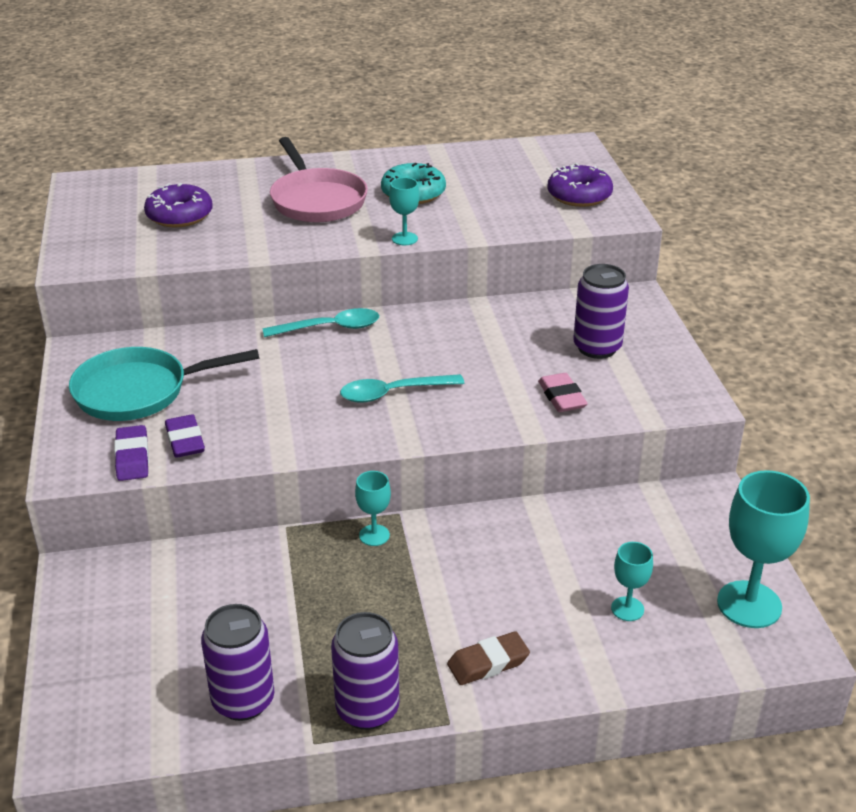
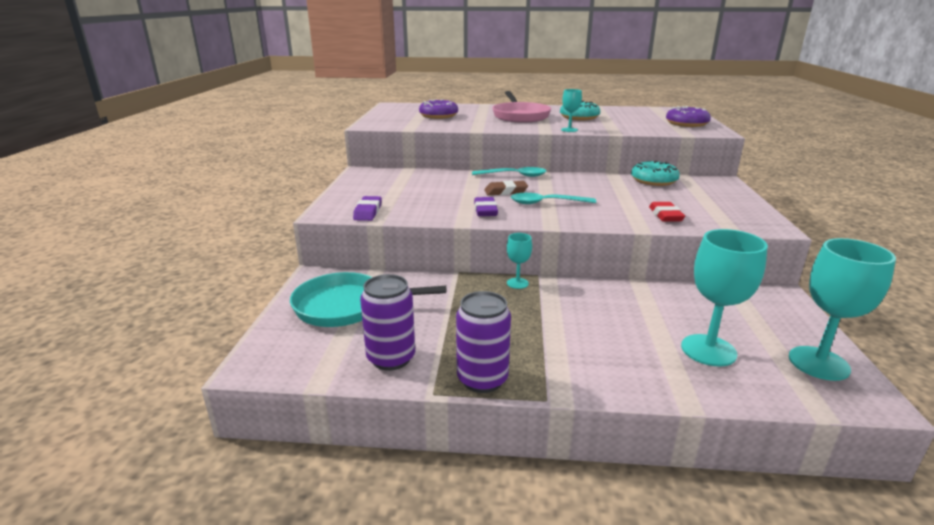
camera: 15 degrees right, 10 degrees down
turquoise pan [69,347,259,421] -> turquoise pan moved to [290,272,446,327]
purple eraser [165,414,205,458] -> purple eraser moved to [474,197,498,216]
brown eraser [447,631,530,685] -> brown eraser moved to [484,180,528,195]
pink eraser [538,373,588,412] -> red eraser [649,202,685,222]
purple can [573,264,629,359] -> none
turquoise goblet [611,542,653,621] -> turquoise goblet [681,229,768,367], size x1.94
none -> turquoise donut [631,161,680,186]

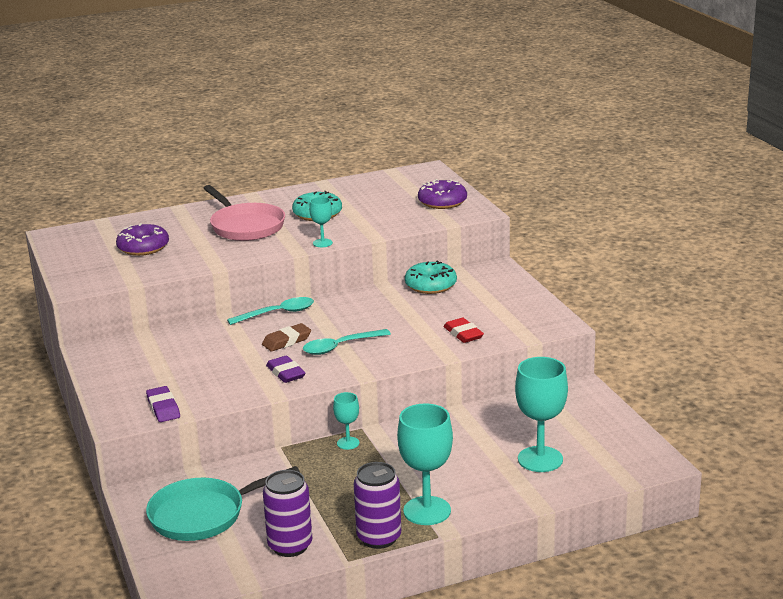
camera: 25 degrees left, 0 degrees up
turquoise goblet [789,238,896,381] -> turquoise goblet moved to [397,403,453,525]

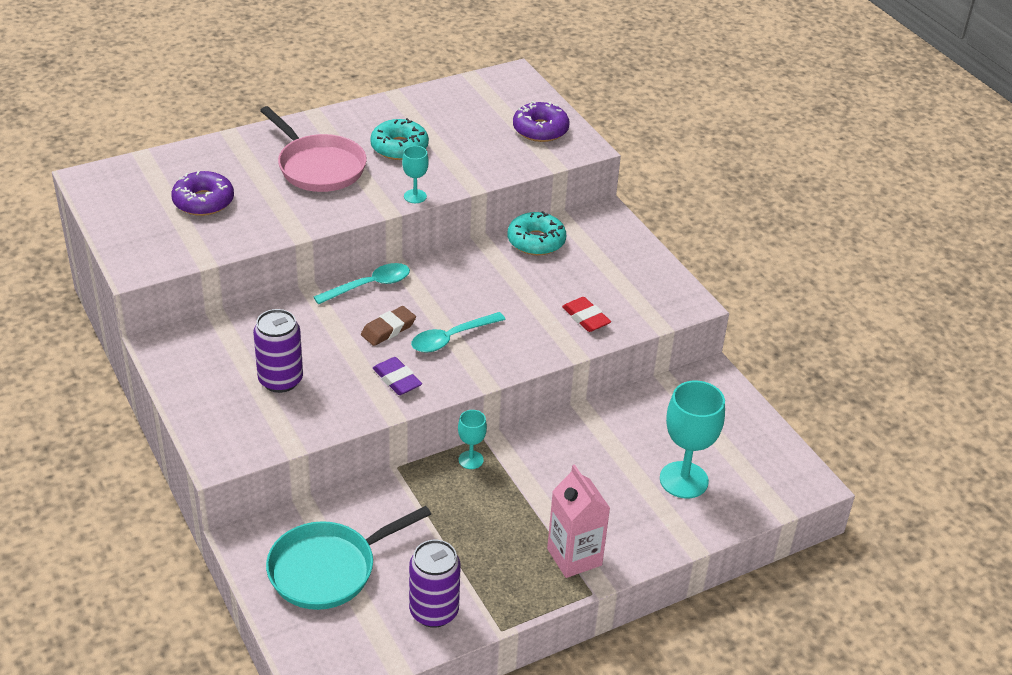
camera: 10 degrees left, 15 degrees up
purple eraser [146,386,180,422] -> none
purple can [354,462,401,549] -> purple can moved to [253,309,303,393]
turquoise goblet [397,403,453,525] -> pink carton [547,464,610,578]

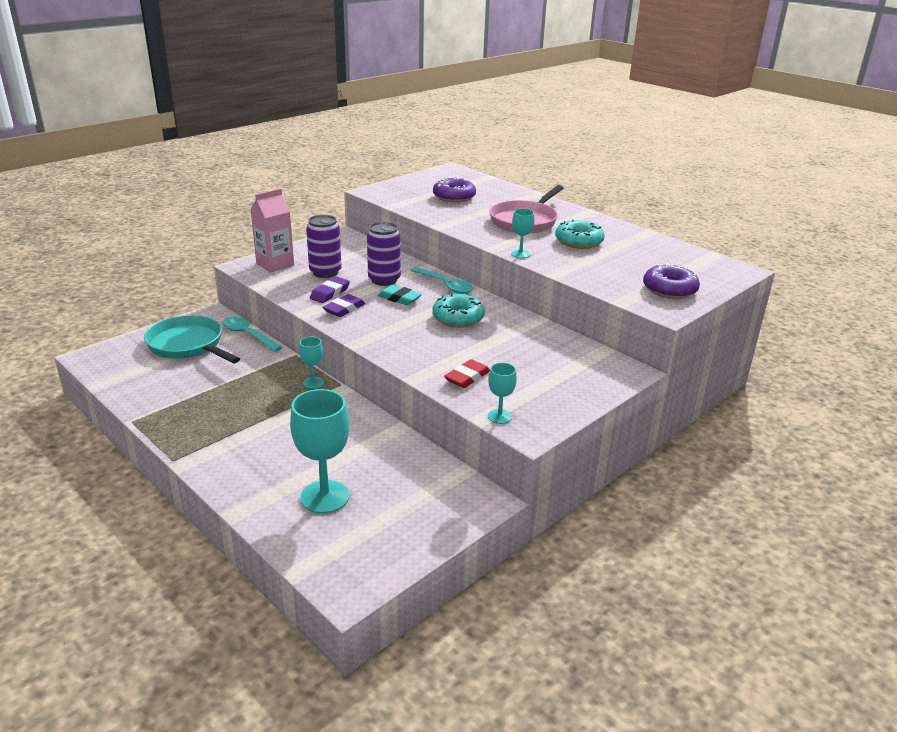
camera: 75 degrees right, 10 degrees down
brown eraser [361,306,416,346] -> turquoise eraser [378,285,422,305]
purple can [409,540,461,628] -> purple can moved to [367,222,401,286]
turquoise spoon [411,312,506,353] -> turquoise spoon moved to [222,317,283,352]
turquoise donut [507,211,566,255] -> turquoise donut moved to [432,293,485,328]
pink carton [547,464,610,578] -> pink carton moved to [250,188,294,272]
none -> purple eraser [310,277,350,303]
none -> turquoise goblet [488,363,517,424]

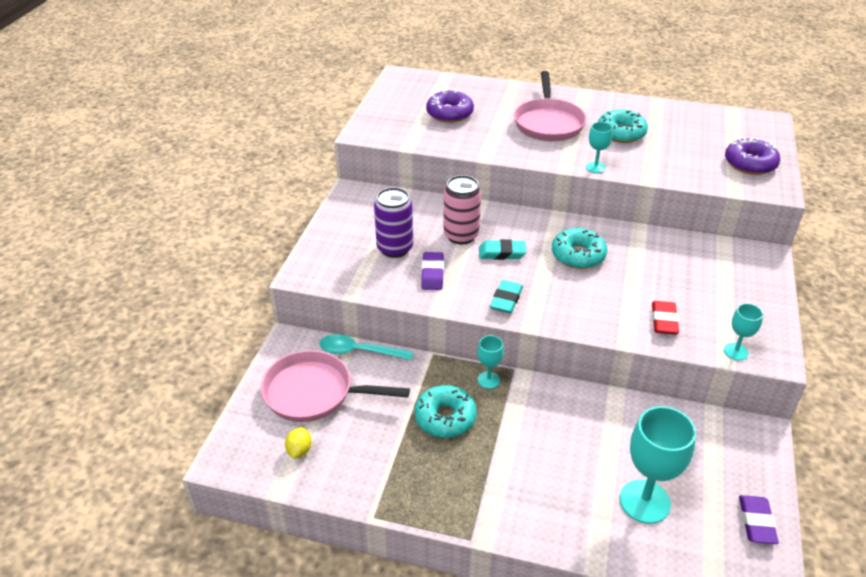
camera: 30 degrees left, 10 degrees up
turquoise pan [144,315,240,363] -> pink pan [260,350,410,422]
pink carton [250,188,294,272] -> none
purple eraser [322,294,365,317] -> purple eraser moved to [739,495,779,544]
purple can [367,222,401,286] -> pink can [443,175,481,245]
turquoise spoon [410,267,473,294] -> none
none -> yellow lemon [285,427,312,459]
none -> turquoise donut [415,385,477,438]
none -> turquoise eraser [490,280,523,313]

